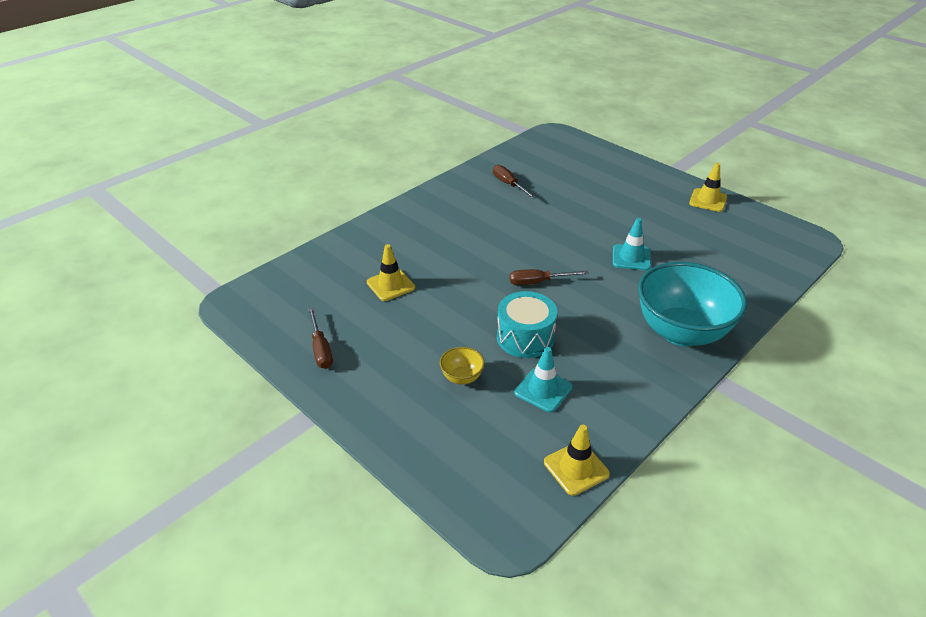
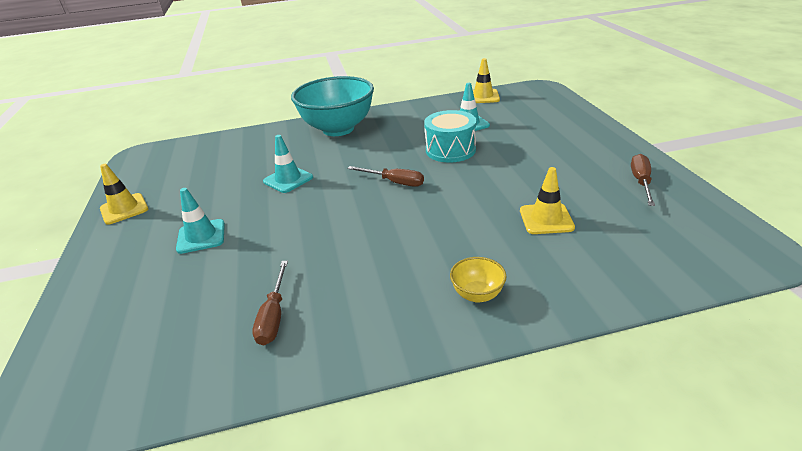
camera: 145 degrees left, 5 degrees down
yellow bowl [440,347,485,385] -> yellow bowl moved to [450,257,507,303]
none -> turquoise traffic cone [176,188,225,254]

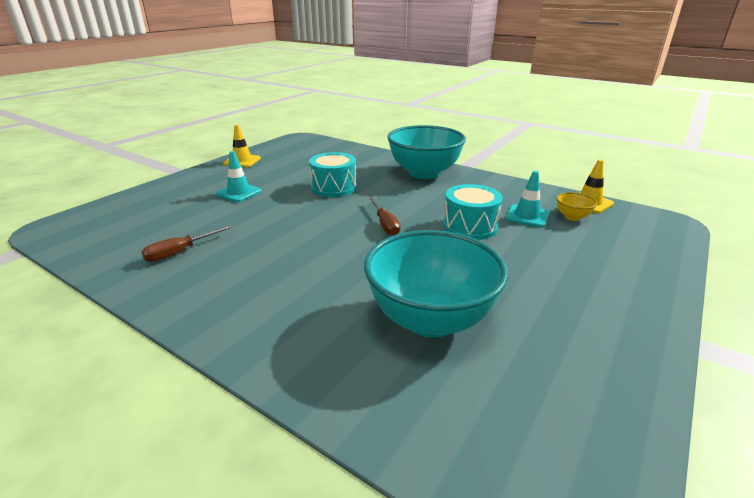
camera: 45 degrees right, 5 degrees down
turquoise traffic cone [263,135,313,193] -> turquoise drum [309,152,357,197]
yellow bowl [450,257,507,303] -> yellow bowl moved to [556,192,597,221]
yellow traffic cone [520,167,575,234] -> turquoise bowl [364,230,508,338]
brown screwdriver [631,154,655,206] -> none

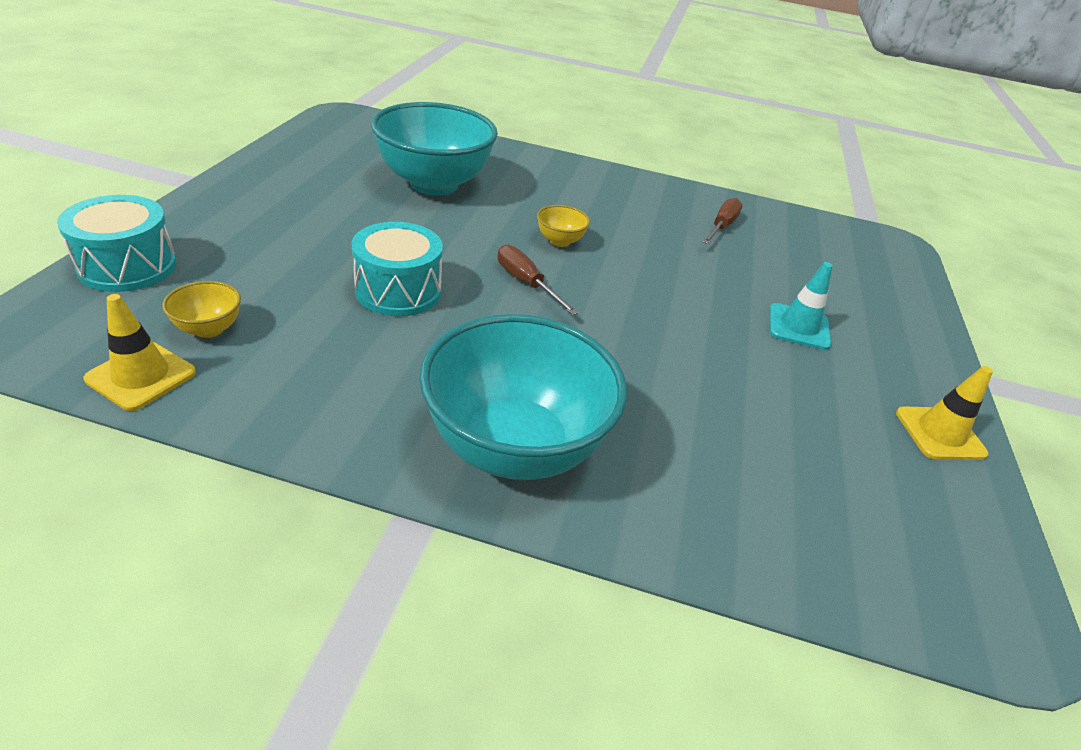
camera: 155 degrees right, 10 degrees up
turquoise drum [309,152,357,197] -> turquoise drum moved to [57,195,177,292]
turquoise traffic cone [505,171,549,228] -> none
none -> yellow bowl [537,205,590,247]

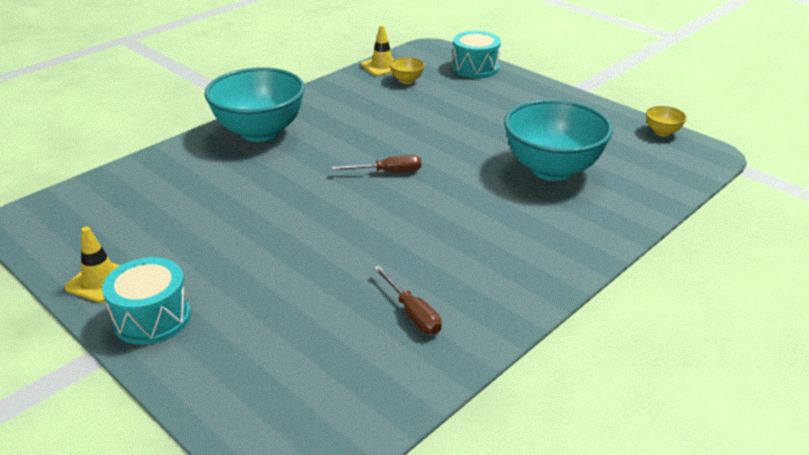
camera: 125 degrees right, 5 degrees down
turquoise drum [352,222,443,316] -> turquoise drum moved to [102,257,191,345]
yellow bowl [537,205,590,247] -> yellow bowl moved to [646,106,687,136]
turquoise traffic cone [769,262,833,350] -> none

